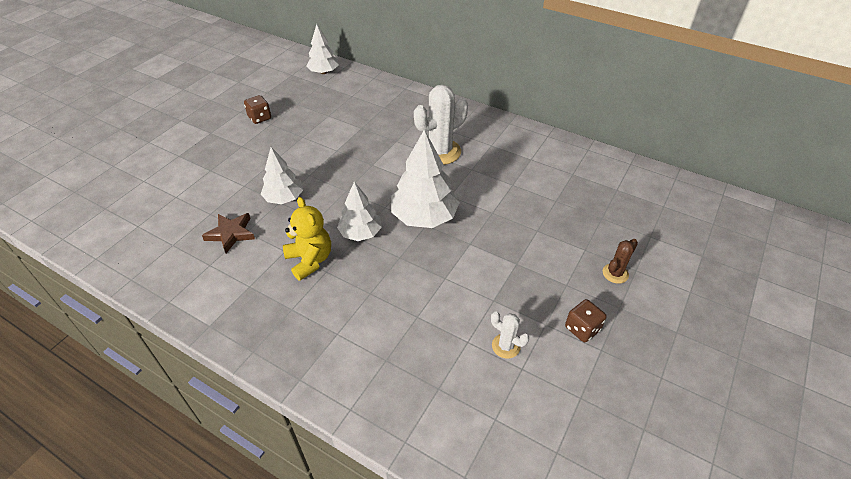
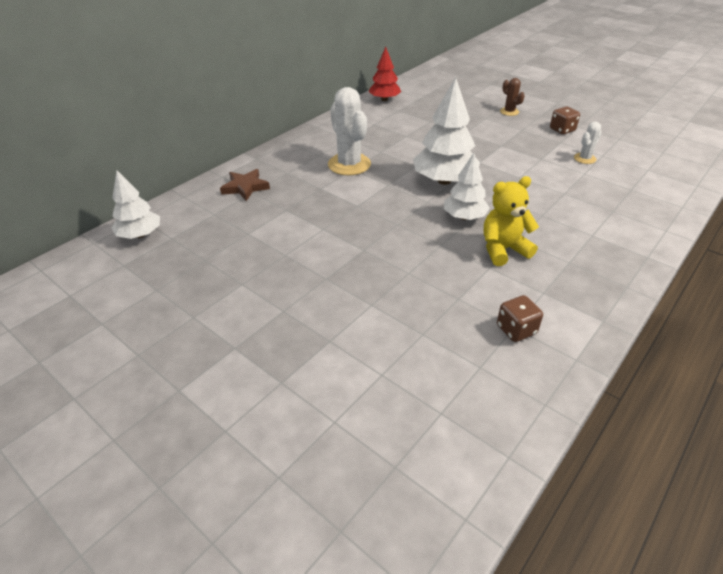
camera: 80 degrees left, 5 degrees down
brown star [202,213,255,253] -> brown star moved to [220,169,270,201]
brown dice [244,95,271,124] -> brown dice moved to [497,295,543,342]
white tree [261,147,303,204] -> none
none -> red tree [368,47,401,101]

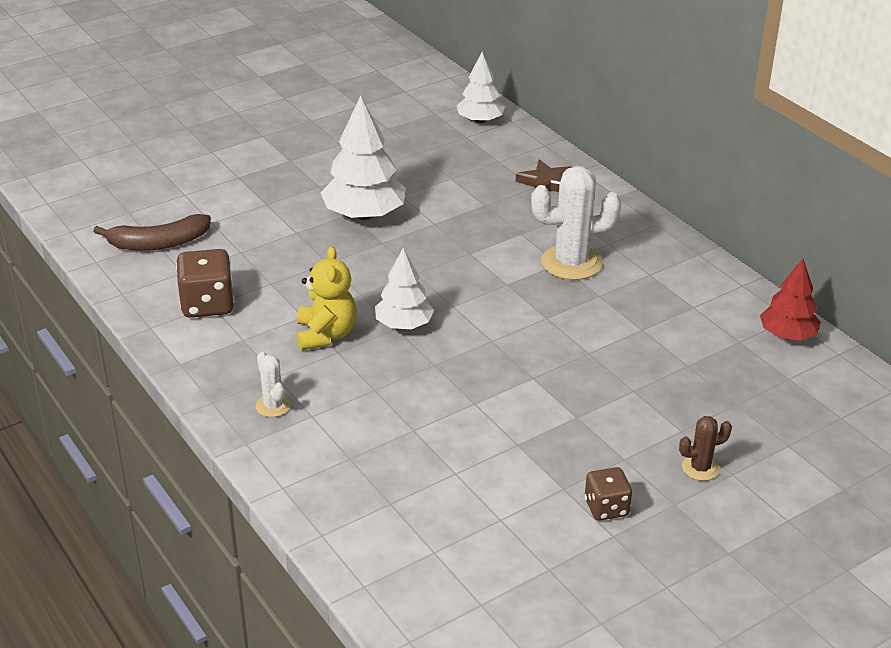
camera: 105 degrees right, 5 degrees down
white tree [413,77,480,185] -> white tree moved to [320,96,406,220]
brown dice [497,295,543,342] -> brown dice [176,249,234,318], size x1.59
white cactus [574,122,602,164] -> white cactus moved to [256,352,291,417]
none -> brown banana [93,214,211,251]

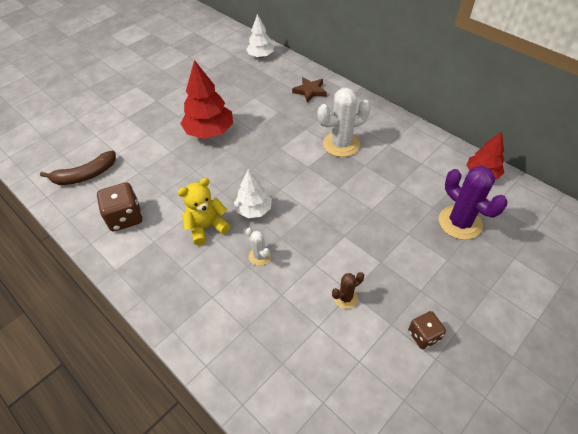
camera: 10 degrees left, 15 degrees up
white cactus [256,352,291,417] -> white cactus moved to [246,228,271,266]
yellow teddy bear [297,246,357,351] -> yellow teddy bear turned 105 degrees counterclockwise [178,178,230,245]
white tree [320,96,406,220] -> red tree [180,60,233,139]
brown cactus [679,416,732,481] -> brown cactus moved to [332,272,364,309]
none -> purple cactus [439,166,508,240]

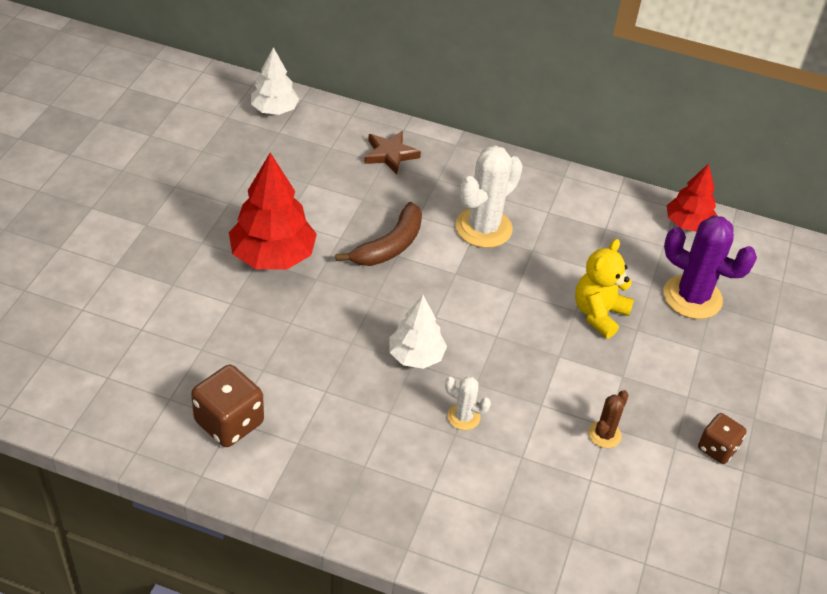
camera: 30 degrees left, 5 degrees down
brown banana [40,151,116,185] -> brown banana moved to [336,202,422,266]
yellow teddy bear [178,178,230,245] -> yellow teddy bear moved to [575,239,634,338]

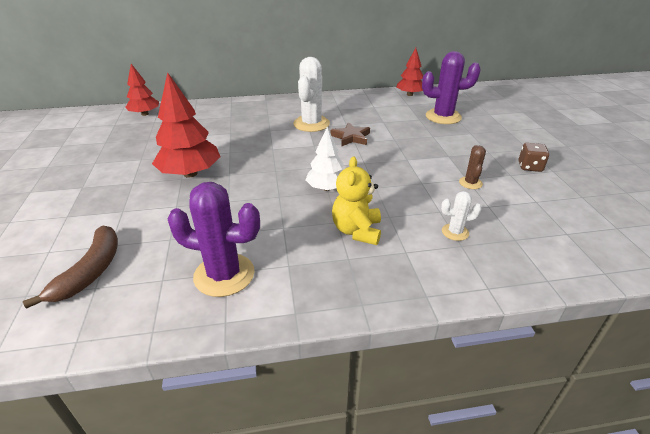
camera: 25 degrees left, 10 degrees down
brown dice [191,365,264,447] -> purple cactus [168,182,260,297]
white tree [251,47,299,115] -> red tree [126,64,159,116]
brown banana [336,202,422,266] -> brown banana moved to [23,226,118,309]
brown star [364,131,421,174] -> brown star moved to [330,122,370,146]
white cactus [445,376,491,430] -> white cactus moved to [441,191,482,241]
yellow teddy bear [575,239,634,338] -> yellow teddy bear moved to [332,156,381,245]

